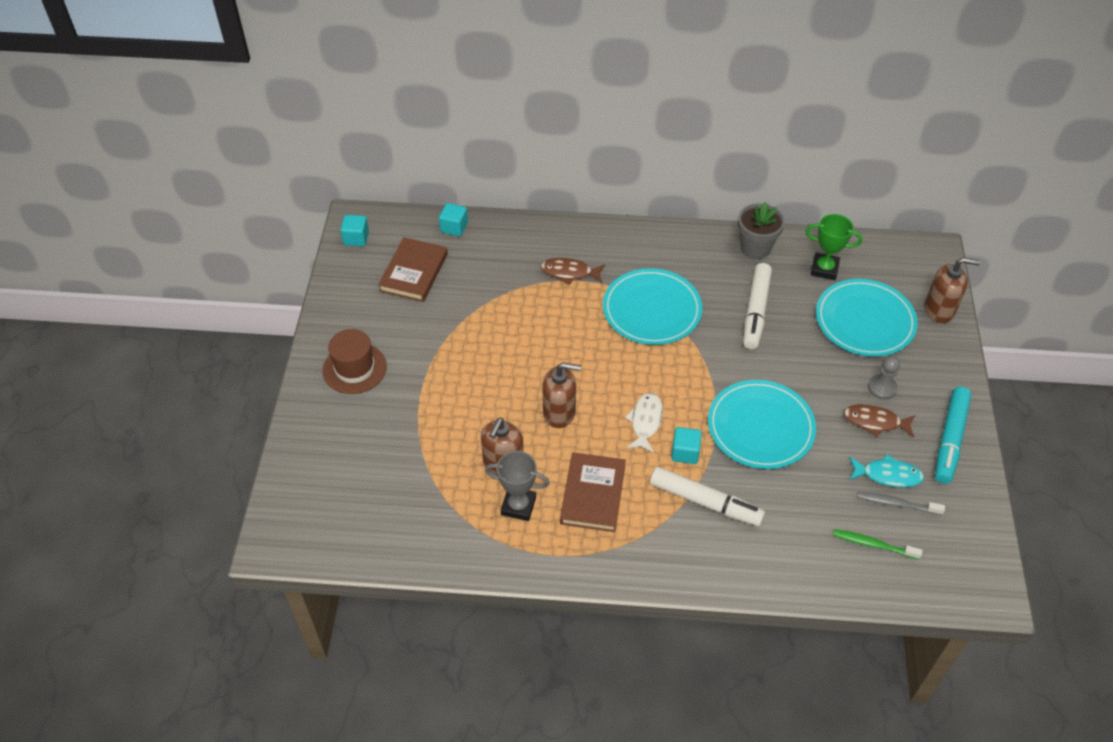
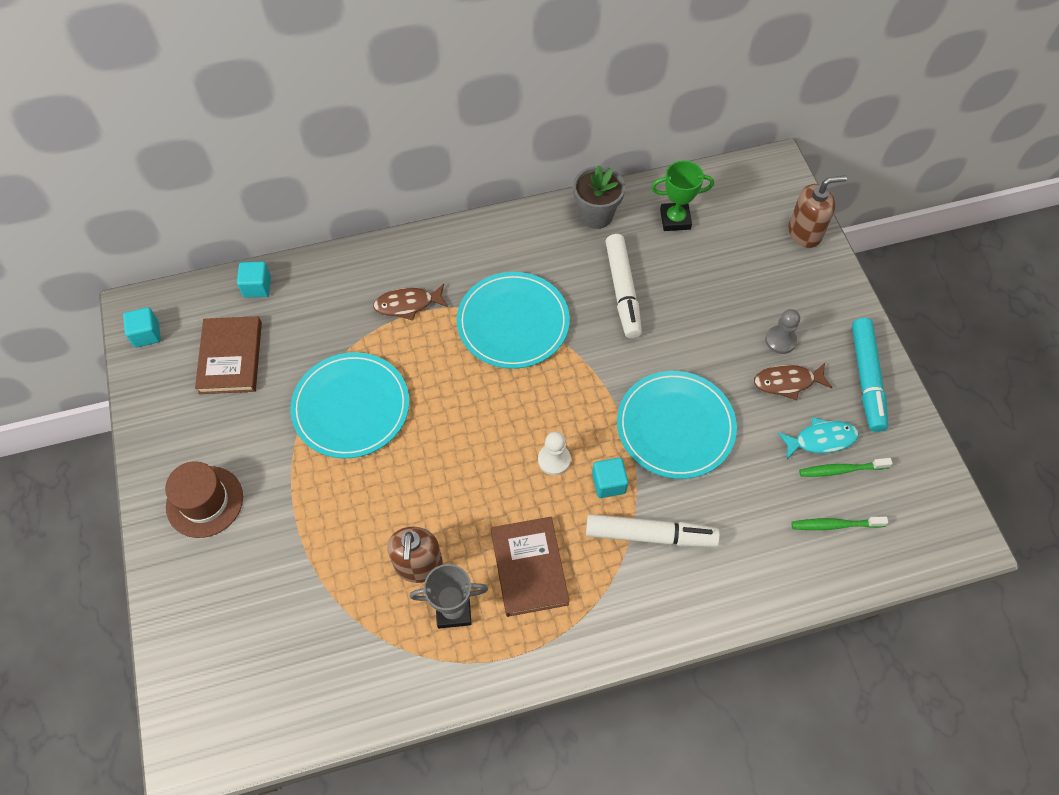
camera: 20 degrees left, 10 degrees up
brown soap dispenser [543,362,581,428] -> none
white fish [625,393,663,453] -> white pawn [538,432,571,475]
turquoise plate [816,279,918,356] -> turquoise plate moved to [290,352,409,458]
grey toothbrush [857,491,945,515] -> green toothbrush [799,458,893,477]

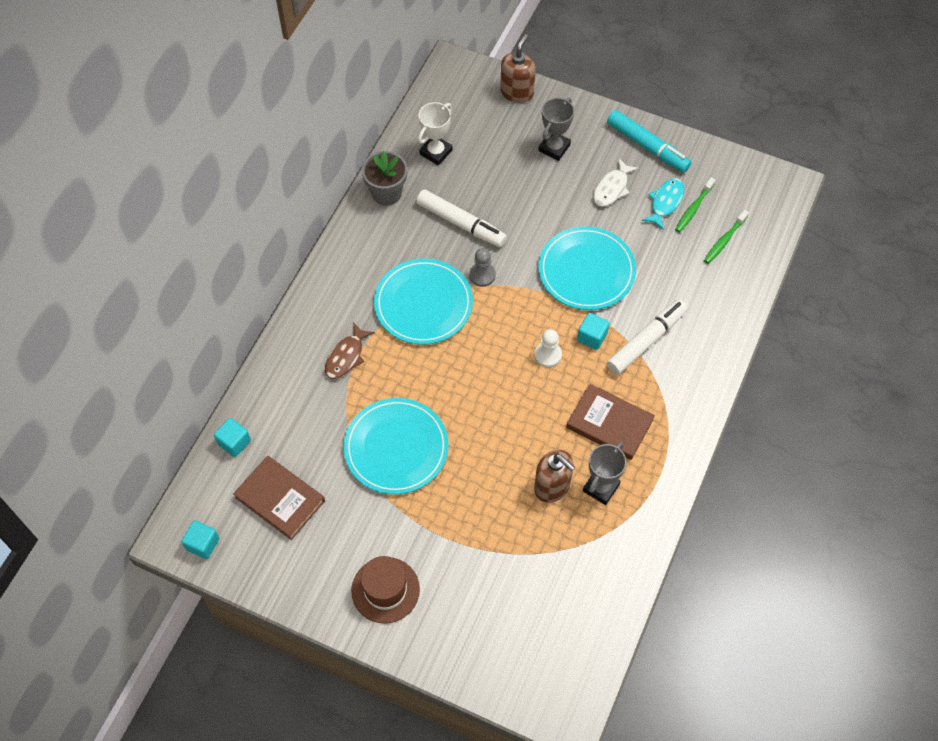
camera: 50 degrees left, 0 degrees up
green trophy [651,160,714,231] -> white trophy [418,102,452,166]
brown fish [754,363,833,401] -> white fish [593,158,639,206]
grey pawn [765,309,800,354] -> grey pawn moved to [469,248,496,287]
none -> grey trophy [538,98,574,161]

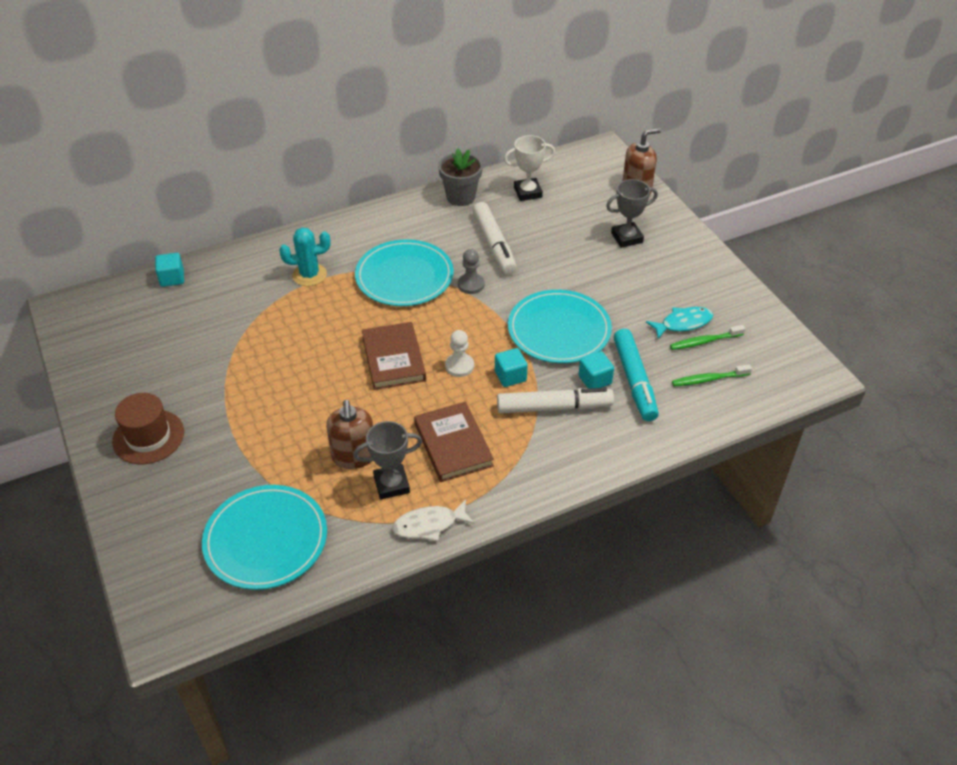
camera: 40 degrees right, 15 degrees down
turquoise cube [181,520,219,559] -> turquoise cube moved to [579,351,614,388]
brown book [233,456,325,540] -> brown book moved to [362,322,426,390]
brown fish [325,322,375,379] -> turquoise cactus [279,227,331,286]
turquoise plate [343,398,449,494] -> turquoise plate moved to [202,485,327,590]
white fish [593,158,639,206] -> white fish moved to [392,499,475,541]
turquoise marker [607,110,692,173] -> turquoise marker moved to [614,329,659,421]

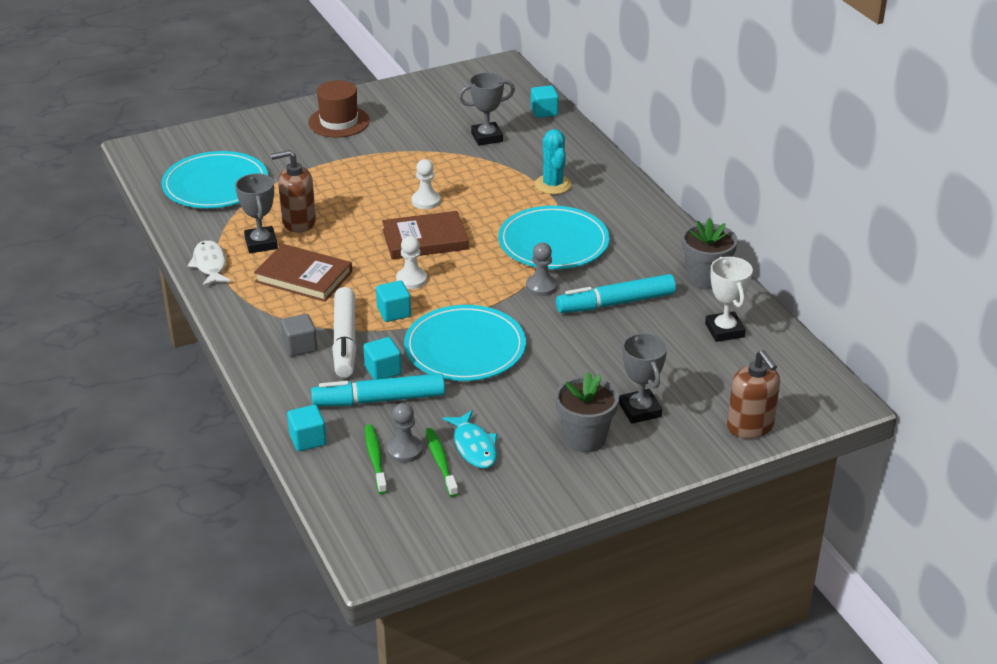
camera: 90 degrees right, 10 degrees down
brown book [414,402,494,482] -> brown book turned 45 degrees clockwise [254,244,352,302]
white marker [473,202,516,274] -> turquoise marker [556,274,676,313]
none -> grey cube [281,314,317,356]
none -> turquoise cube [287,405,327,451]
none -> grey pawn [387,403,423,463]
none -> white pawn [412,159,441,209]
none -> grey trophy [459,72,515,145]
none -> grey flower pot [555,372,619,453]

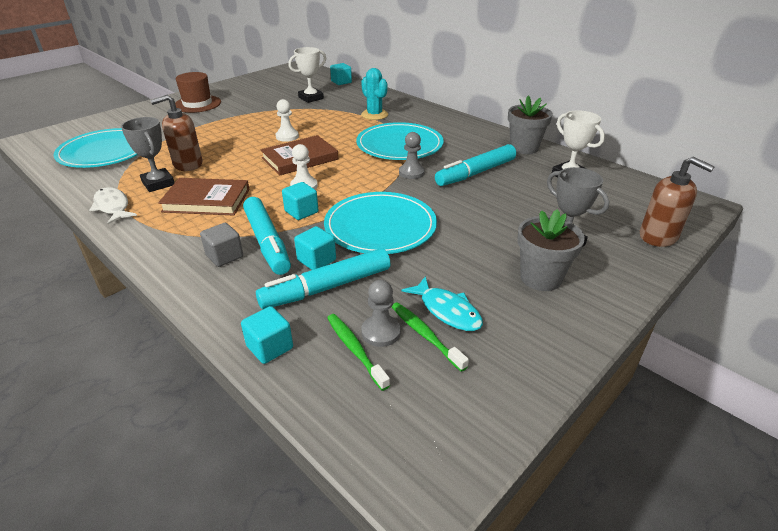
camera: 20 degrees left, 0 degrees up
white marker [332,287,357,378] -> turquoise marker [243,197,291,275]
grey trophy [459,72,515,145] -> white trophy [288,47,326,103]

